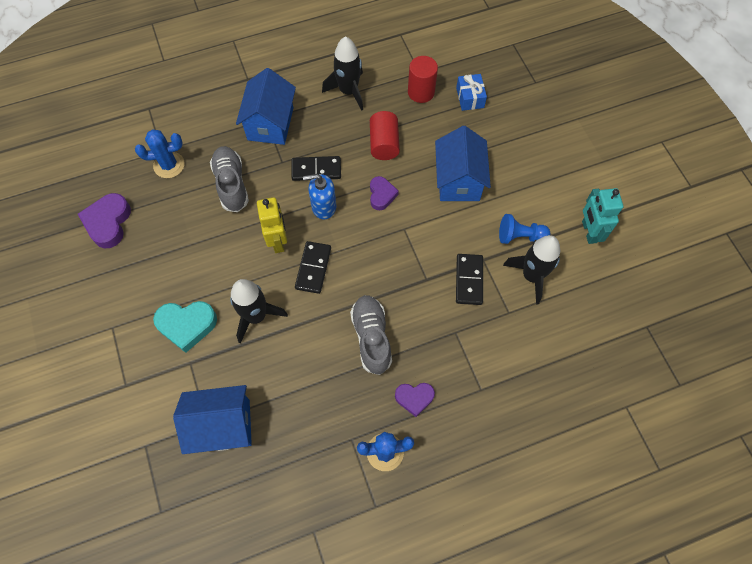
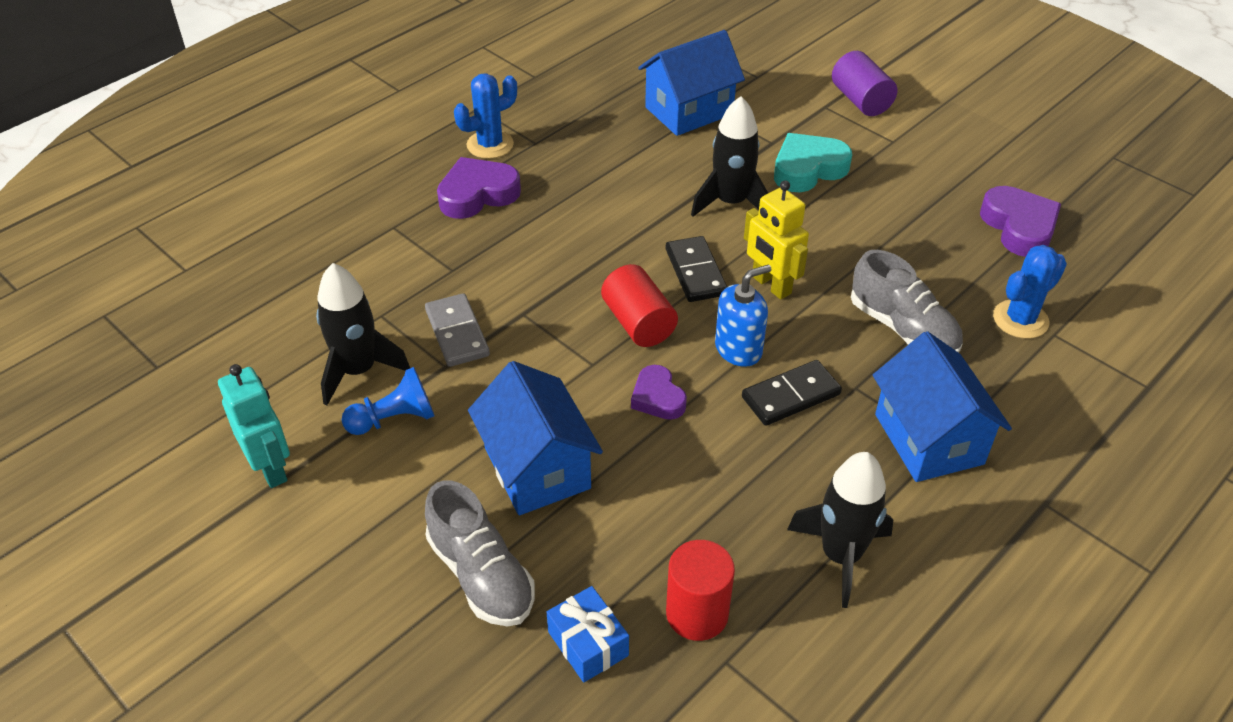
camera: 155 degrees right, 20 degrees down
grey shoe [350,295,392,375] -> grey shoe moved to [425,480,535,626]
red cylinder [370,111,400,160] -> red cylinder moved to [601,264,678,347]
purple heart [395,383,435,417] -> purple heart [437,157,521,219], size x1.58
black domino [456,254,483,305] -> grey domino [425,293,490,367]
none -> purple cylinder [832,51,897,116]

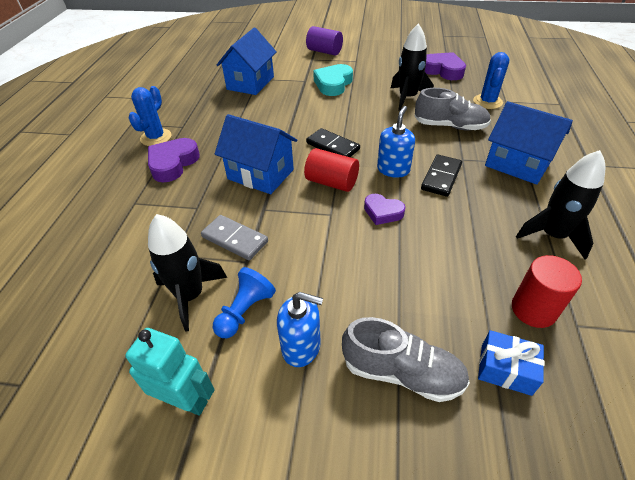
camera: 35 degrees left, 0 degrees up
blue house [468,361,603,515] -> blue house moved to [215,114,297,194]
black rocket [691,96,768,217] -> black rocket moved to [390,23,434,111]
yellow robot [744,180,809,300] -> none
none -> blue soap dispenser [277,292,323,367]

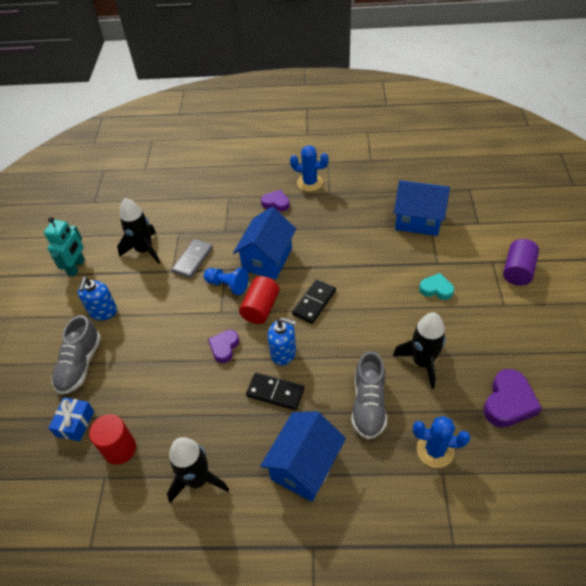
camera: 85 degrees right, 5 degrees up
purple heart [148,138,200,182] -> purple heart [261,190,290,212], size x0.63
blue pawn [213,267,276,338] -> blue pawn moved to [204,268,248,295]
turquoise heart [313,64,353,96] -> turquoise heart [419,273,454,300], size x0.63

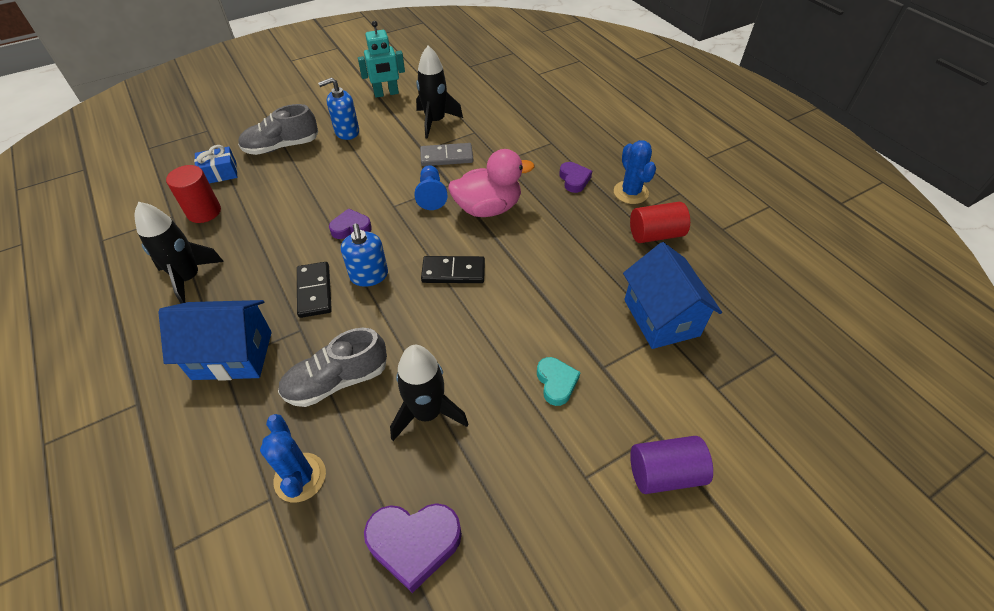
camera: 55 degrees right, 0 degrees up
blue house [233,207,296,279] -> pink duck [448,149,534,217]
red cylinder [239,276,279,324] -> red cylinder moved to [630,202,690,243]

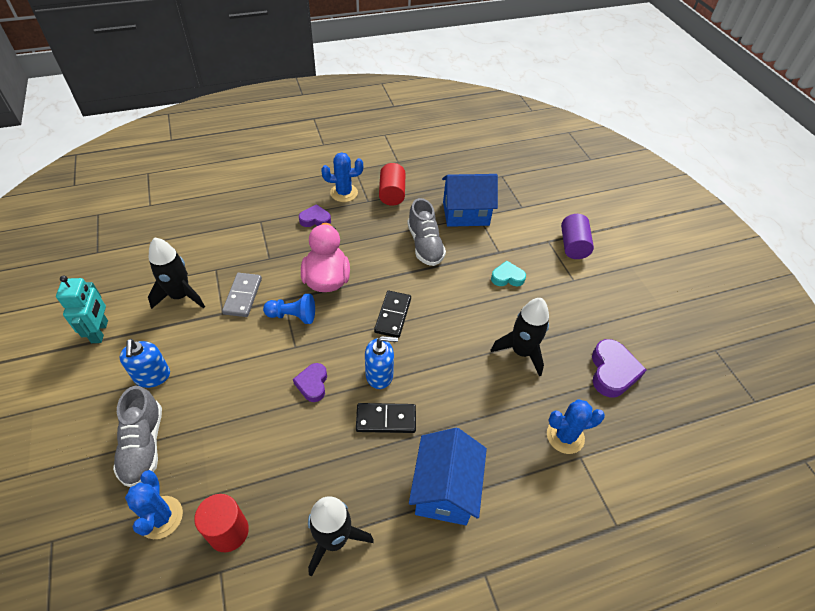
camera: 80 degrees left, 0 degrees up
blue gift [194,145,238,183] -> blue cactus [125,470,183,539]
grey shoe [278,328,387,407] -> grey shoe moved to [407,198,446,266]

